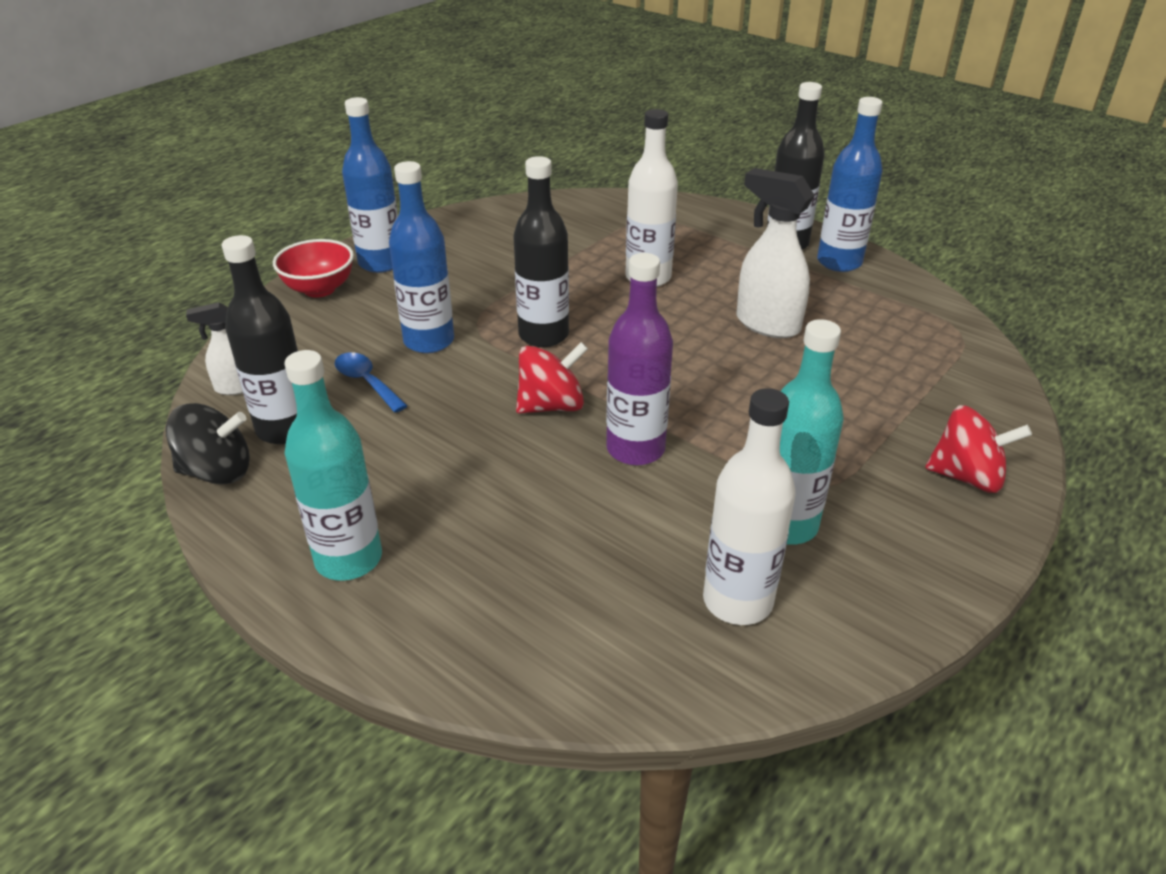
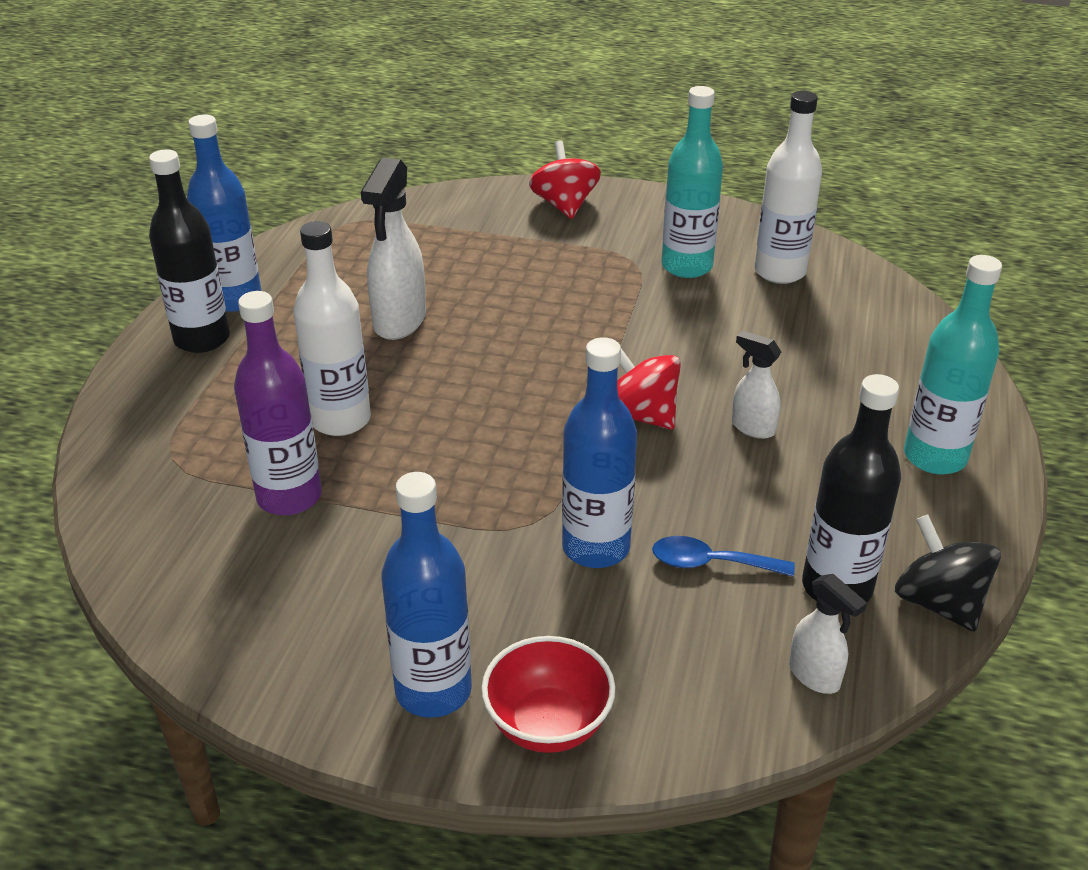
camera: 115 degrees left, 0 degrees up
blue spoon [335,352,407,413] -> blue spoon turned 75 degrees clockwise [652,536,795,577]
black bottle [513,156,569,347] -> none
purple bottle [606,253,673,465] -> purple bottle moved to [234,291,322,515]
none -> white spray bottle [732,331,781,439]

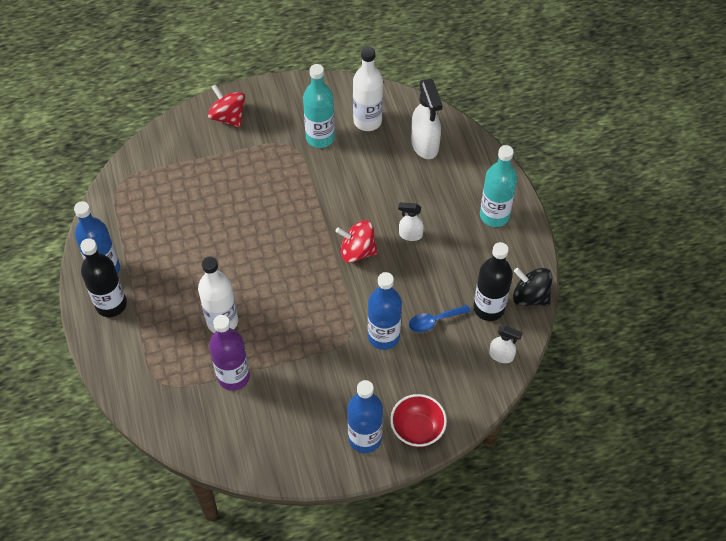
camera: 30 degrees left, 20 degrees up
white spray bottle [361,157,426,340] -> white spray bottle moved to [411,79,443,159]

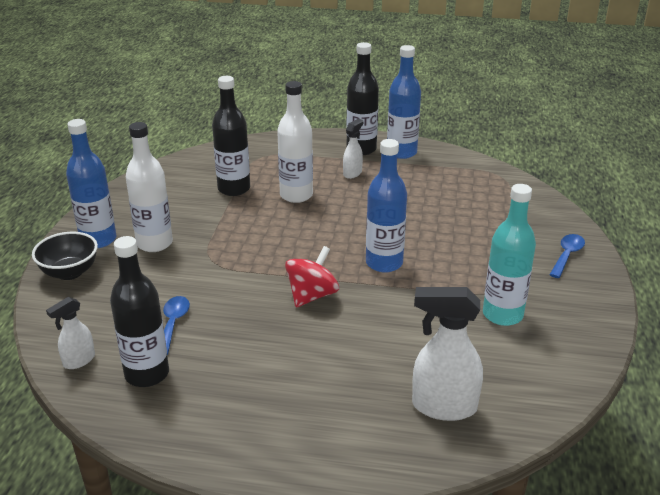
camera: 115 degrees right, 25 degrees down
red spinning top [208,84,245,128] -> blue spoon [549,234,585,278]
purple bottle [209,315,250,391] -> black bottle [212,76,250,196]
white bottle [353,47,383,131] -> white bottle moved to [126,122,173,252]
blue bottle [368,272,402,350] -> blue bottle moved to [366,139,407,273]
red bowl [390,394,447,447] -> black bowl [32,232,98,280]
white spray bottle [398,202,424,241] -> white spray bottle moved to [343,119,364,179]
turquoise bottle [480,145,517,227] -> none
black spinning top [513,268,552,306] -> none

